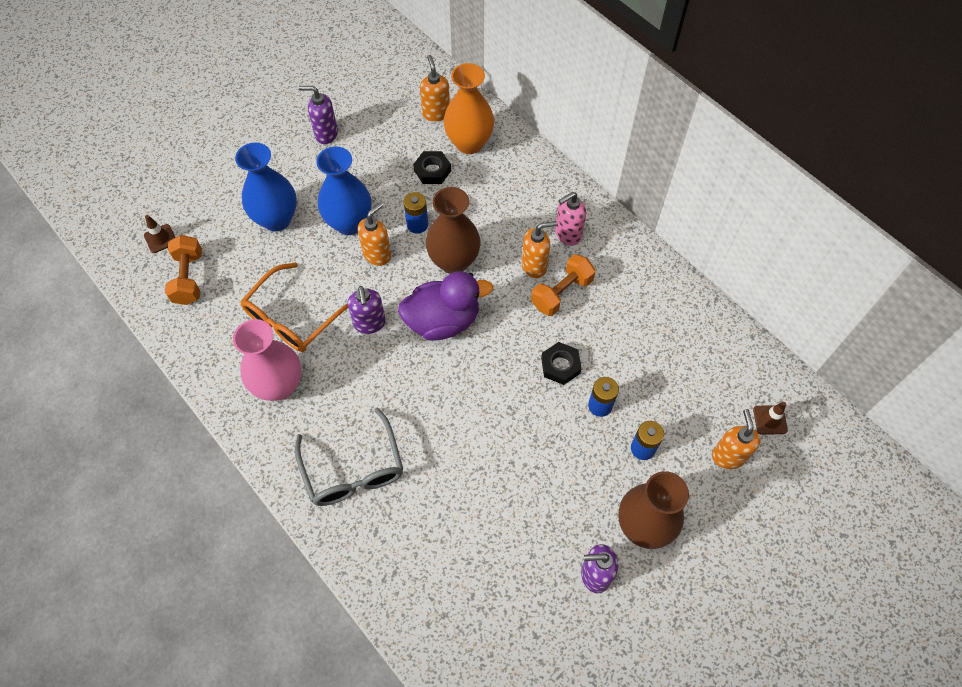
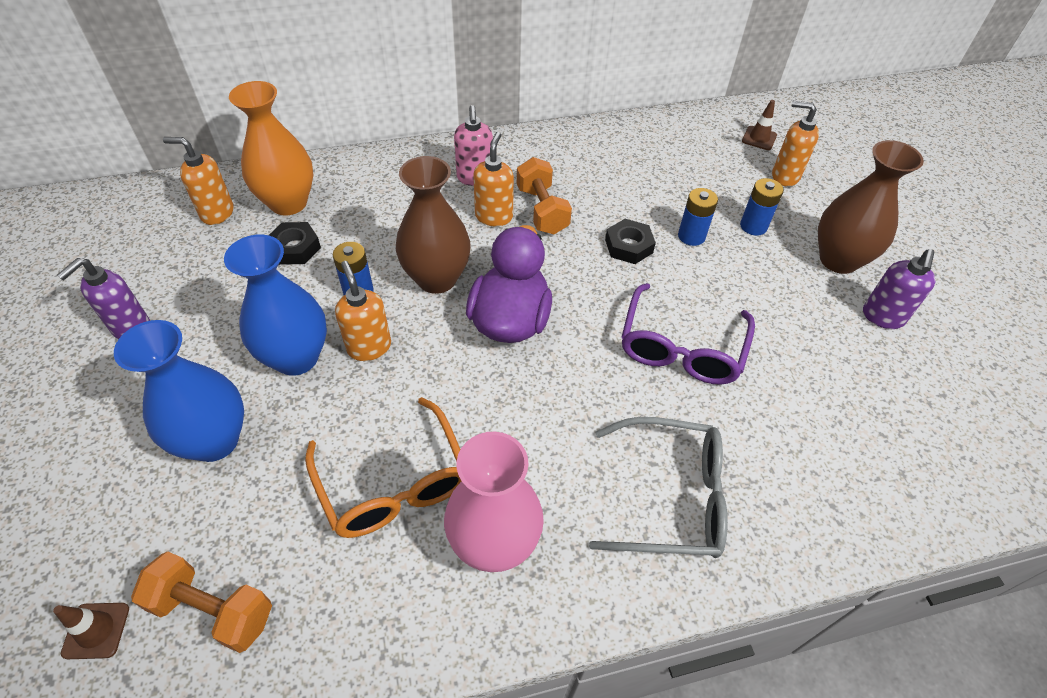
camera: 65 degrees left, 10 degrees down
purple soap dispenser [348,286,386,334] -> none
none -> purple glasses [621,283,755,385]

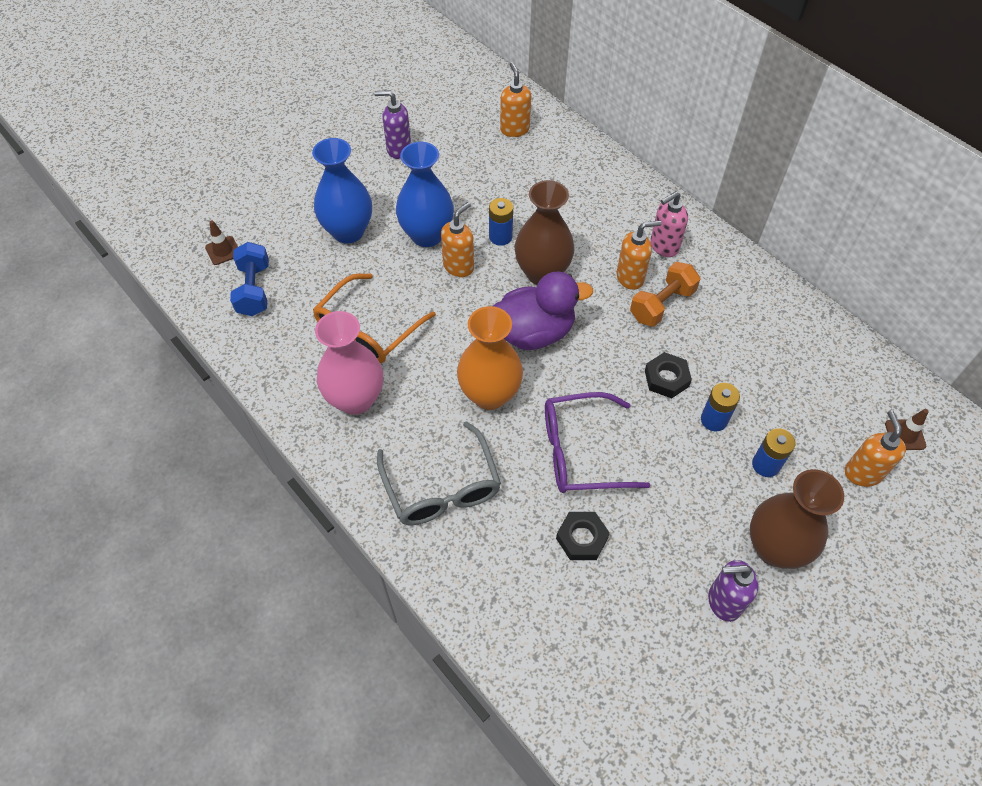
camera: 65 degrees right, 5 degrees up
orange dumbbell [131,551,272,653] -> blue dumbbell [230,242,269,316]
orange vase [229,81,313,216] -> orange vase moved to [457,306,523,410]
black nut [269,222,321,265] -> black nut moved to [556,512,610,560]

